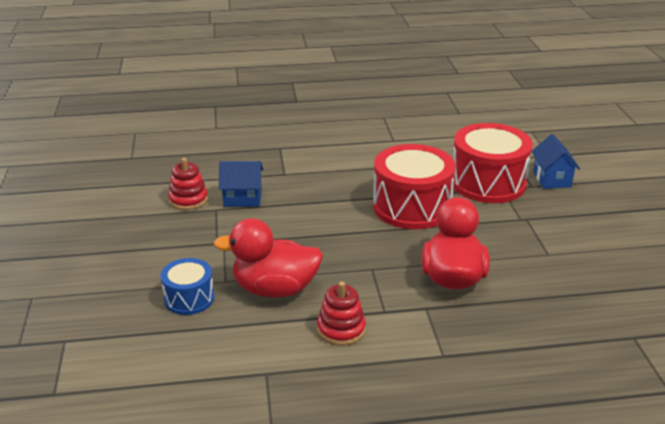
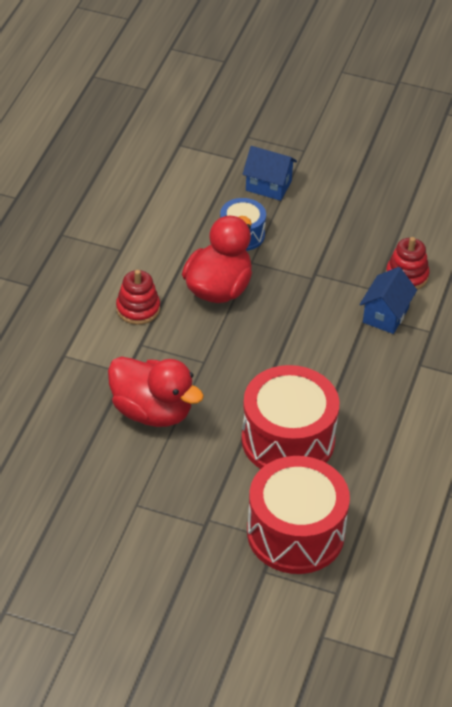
camera: 115 degrees right, 15 degrees up
blue house [532,134,580,189] -> blue house moved to [243,146,297,201]

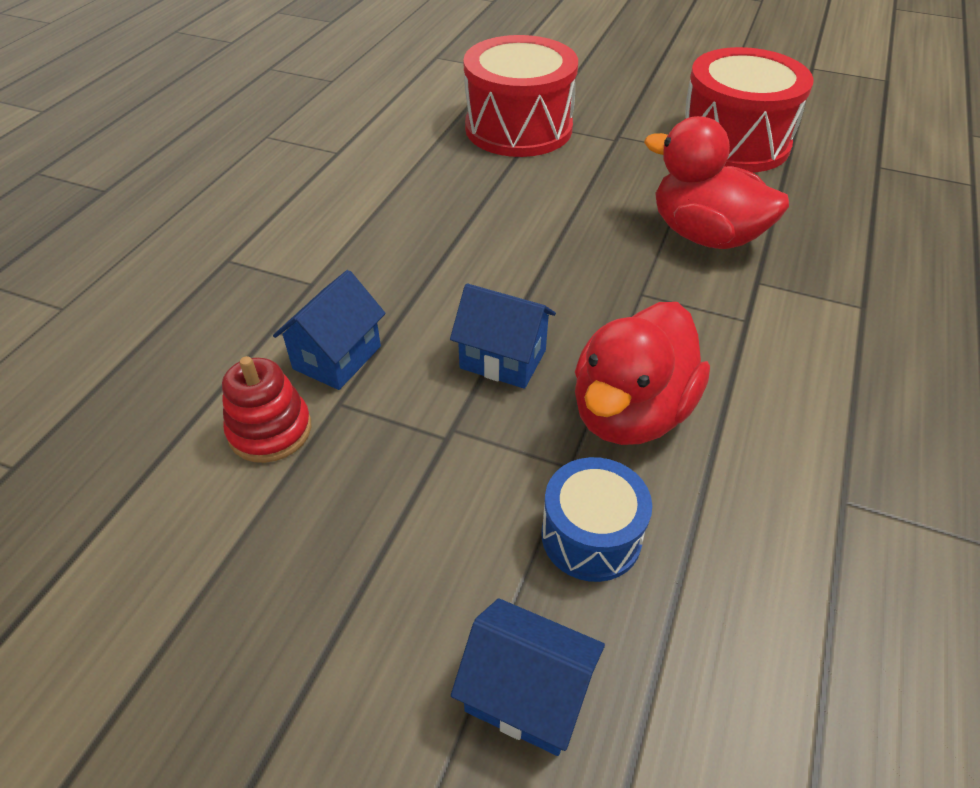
camera: 175 degrees left, 0 degrees up
red stacking toy [116,270,160,325] -> none
red drum [241,365,340,469] -> red drum moved to [684,47,814,173]
none -> blue house [450,283,556,389]

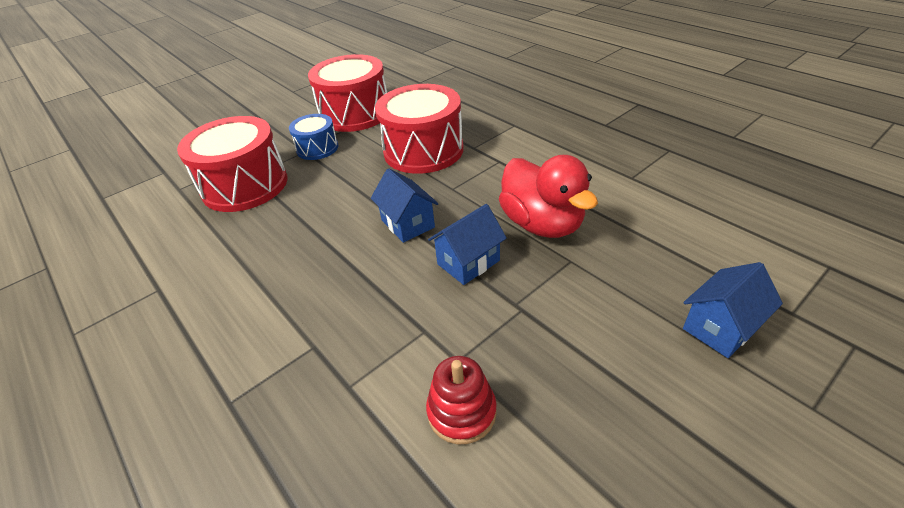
camera: 60 degrees left, 5 degrees down
blue house [273,270,386,390] -> blue house moved to [371,168,439,243]
blue drum [542,457,652,582] -> blue drum moved to [289,114,339,160]
red duck [644,116,789,249] -> red drum [375,84,464,174]

